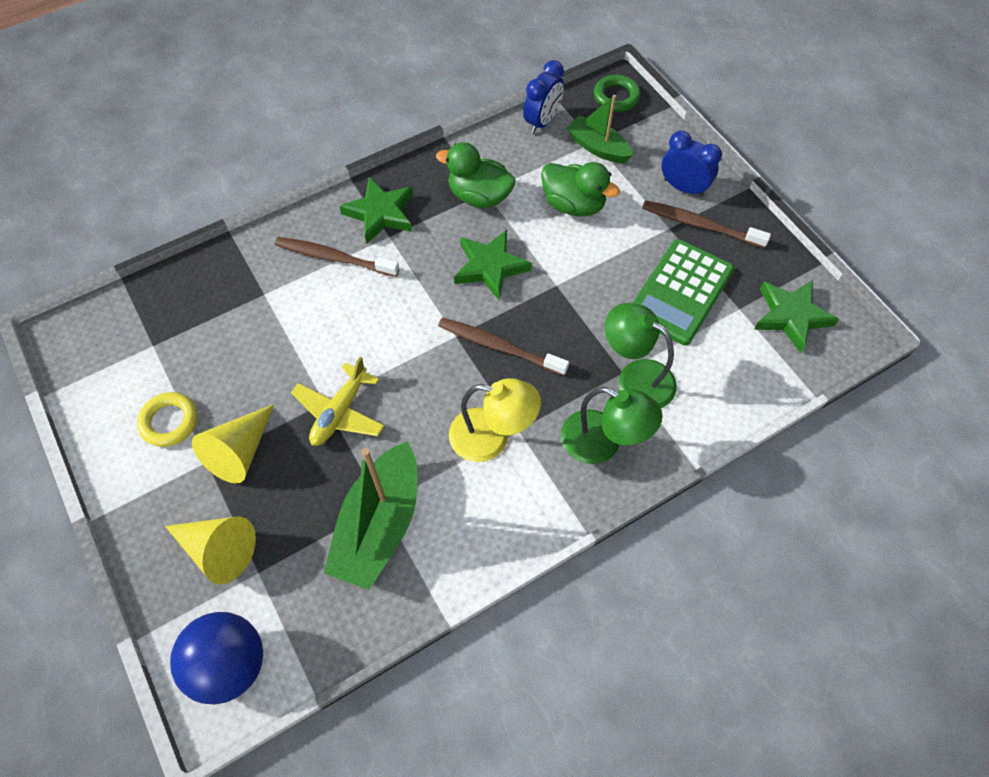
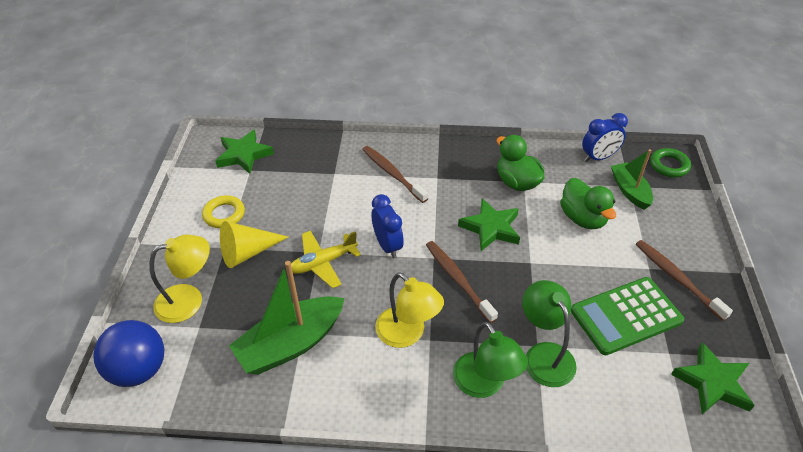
camera: 35 degrees right, 15 degrees down
yellow cone [165,517,256,584] -> yellow lamp [149,235,210,323]
green star [339,177,413,243] -> green star moved to [216,130,274,174]
blue clock [662,131,722,197] -> blue clock moved to [372,194,404,258]

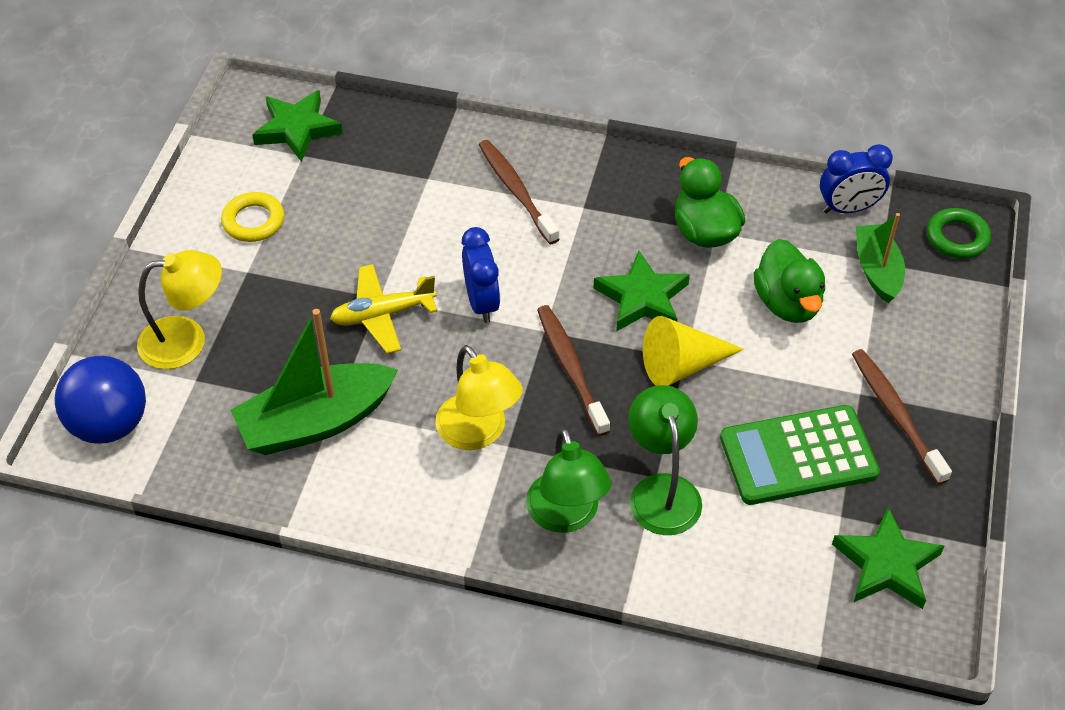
camera: 10 degrees right, 5 degrees up
yellow cone [220,221,288,268] -> yellow cone moved to [643,316,744,386]

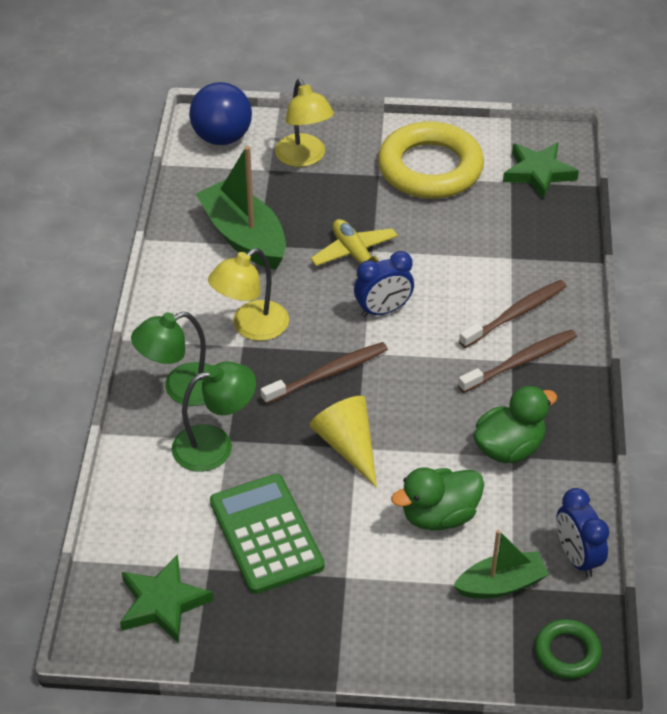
camera: 80 degrees right, 5 degrees down
yellow ring [221,192,284,242] -> yellow ring [378,121,484,199], size x2.09
green star [594,250,690,332] -> none
brown toothbrush [852,349,952,485] -> brown toothbrush moved to [458,329,577,393]

